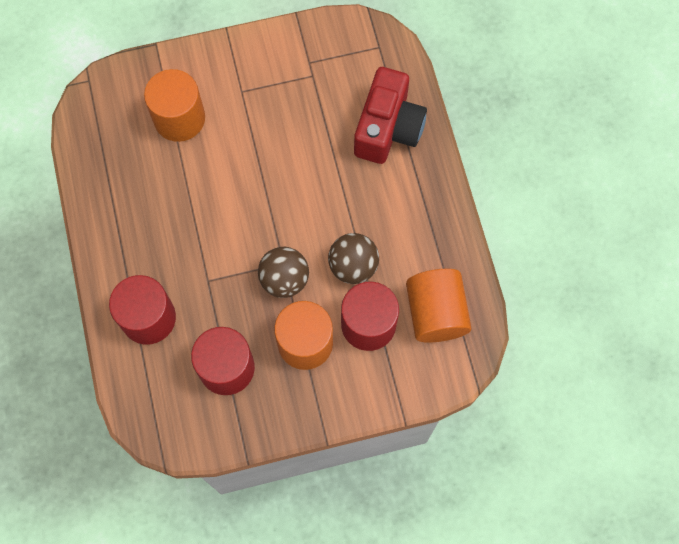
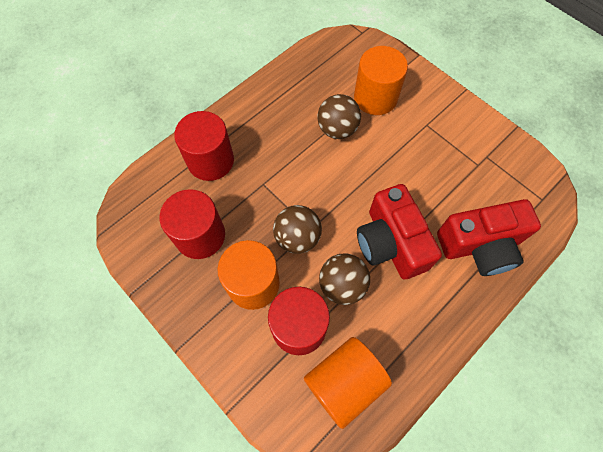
camera: 60 degrees right, 5 degrees down
none -> brown ball [317,94,361,139]
none -> red camera [357,184,442,279]

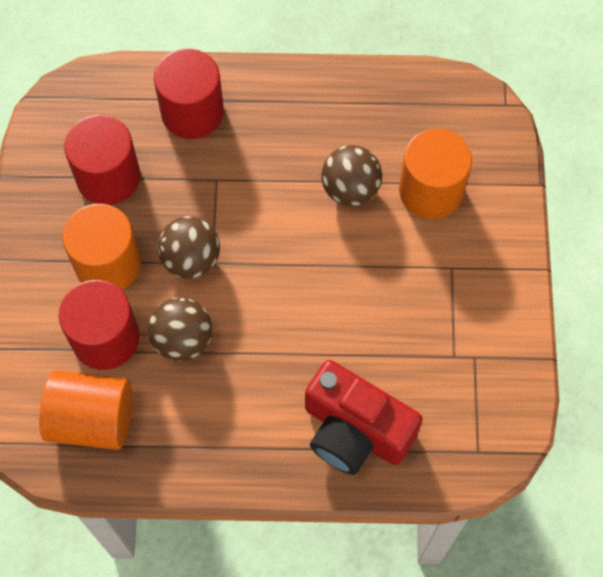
camera: 45 degrees right, 0 degrees up
red camera [357,184,442,279] -> none

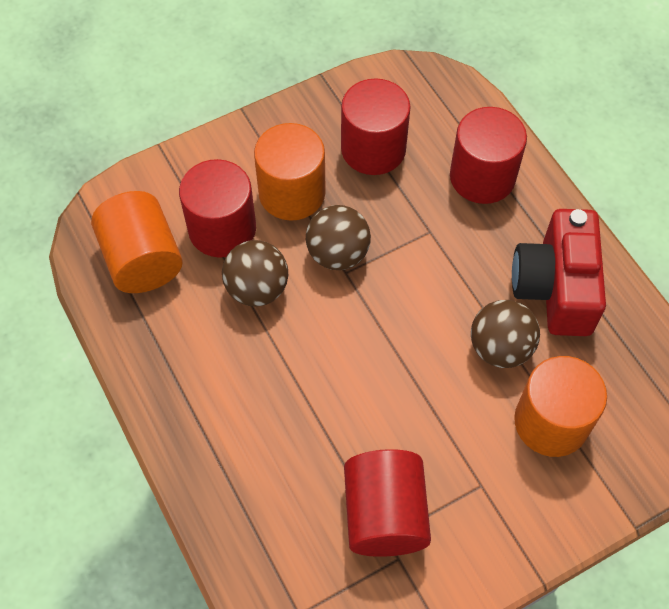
camera: 60 degrees right, 5 degrees down
red camera [305,360,423,475] -> red camera moved to [512,209,606,336]
none -> red cylinder [344,449,431,557]

